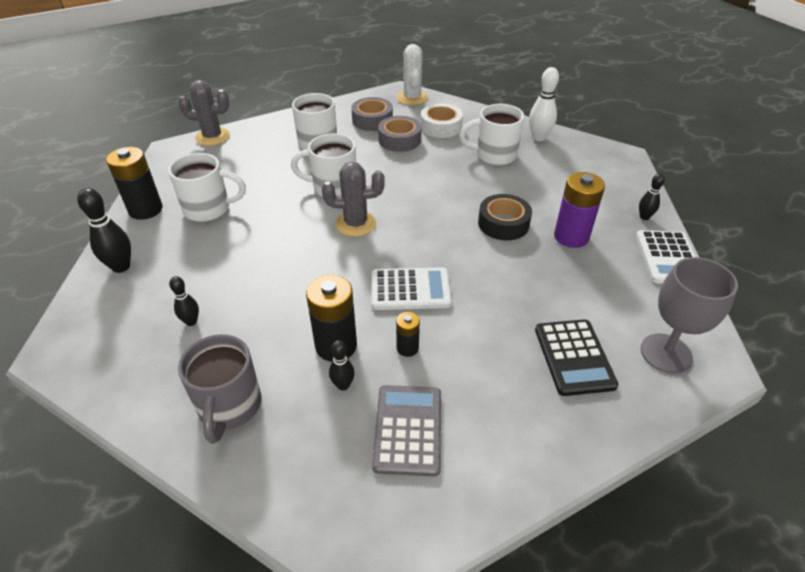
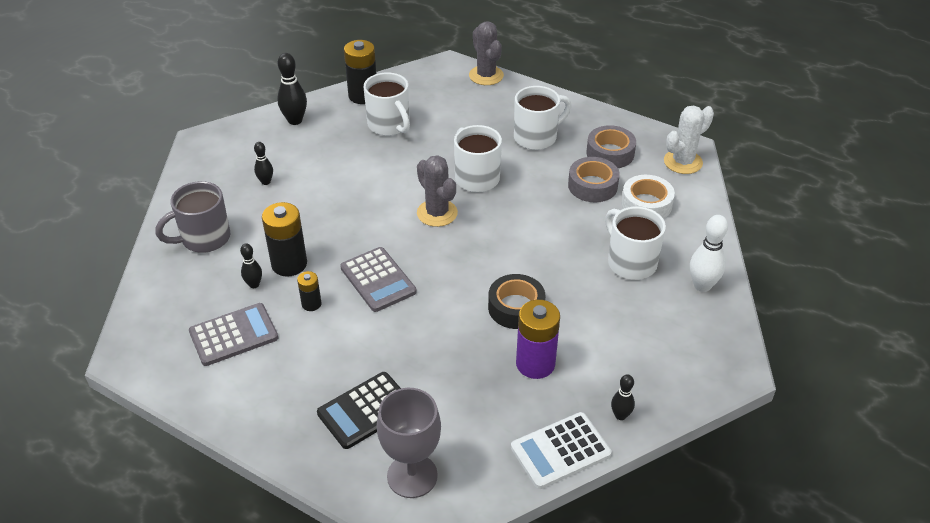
camera: 60 degrees right, 0 degrees up
white calculator [372,267,452,310] -> grey calculator [340,247,417,312]

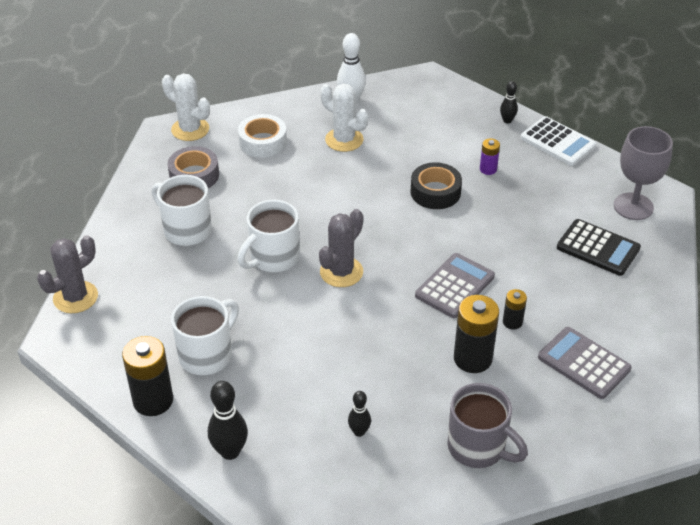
camera: 110 degrees left, 0 degrees up
black bowling pin [240,243,262,288] -> none
purple battery [516,300,560,379] -> purple battery [480,138,500,175], size x0.53
grey tape [568,157,620,202] -> none
white mug [605,207,666,280] -> white cactus [320,84,368,152]

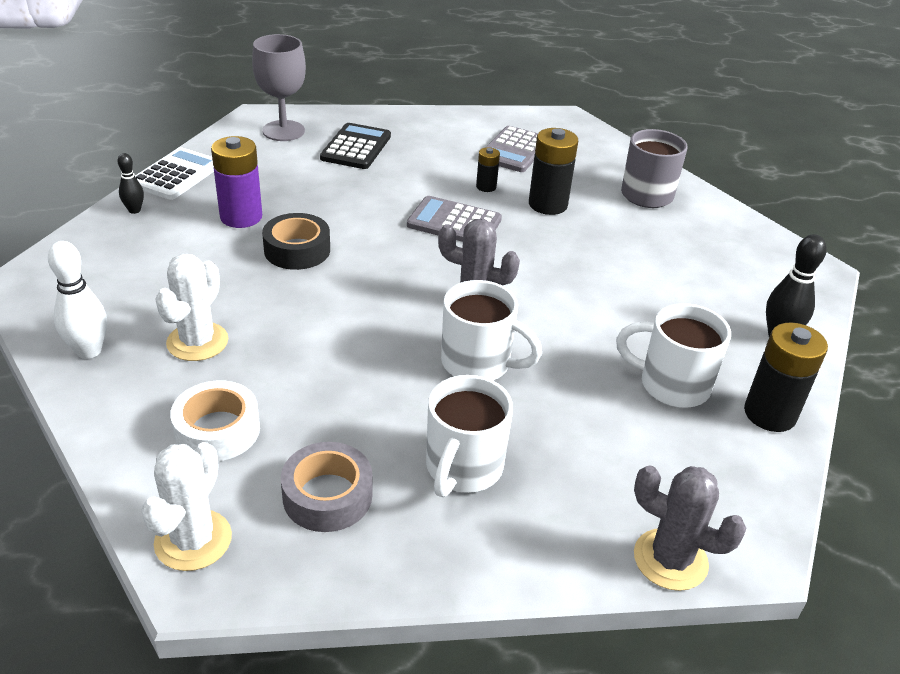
camera: 110 degrees left, 5 degrees down
black bowling pin [348,391,371,437] -> none
purple battery [480,138,500,175] -> purple battery [211,136,262,228], size x1.88

